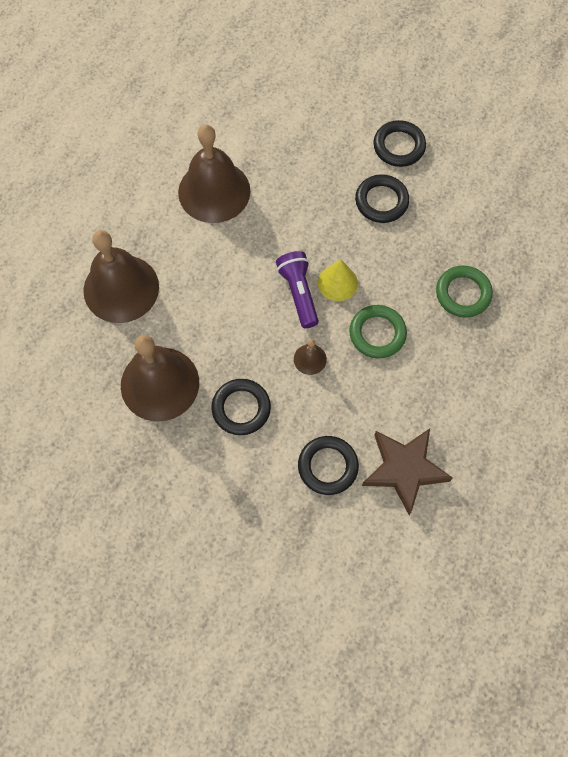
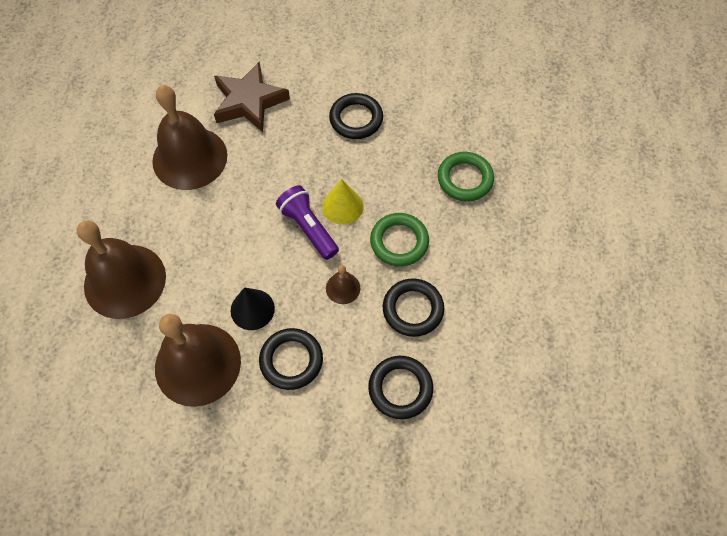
camera: 20 degrees left, 5 degrees down
brown star [362,429,453,515] -> brown star moved to [214,62,290,132]
black ring [373,120,426,167] -> black ring moved to [383,278,444,337]
none -> black cone [231,287,275,330]

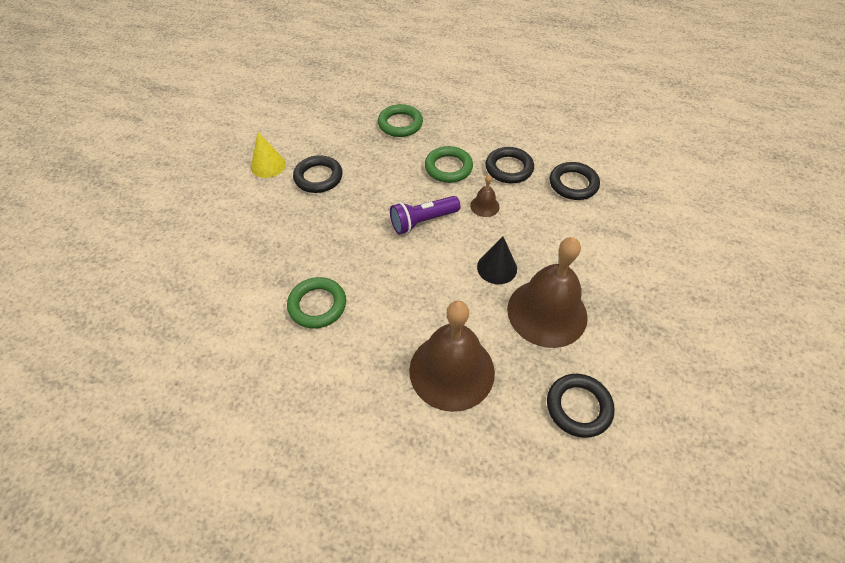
camera: 80 degrees left, 10 degrees down
brown bell [152,85,227,190] -> green ring [287,277,346,329]
brown star [214,62,290,132] -> none
black ring [259,328,323,390] -> black ring moved to [547,374,615,438]
yellow cone [322,179,363,225] -> yellow cone moved to [251,132,286,178]

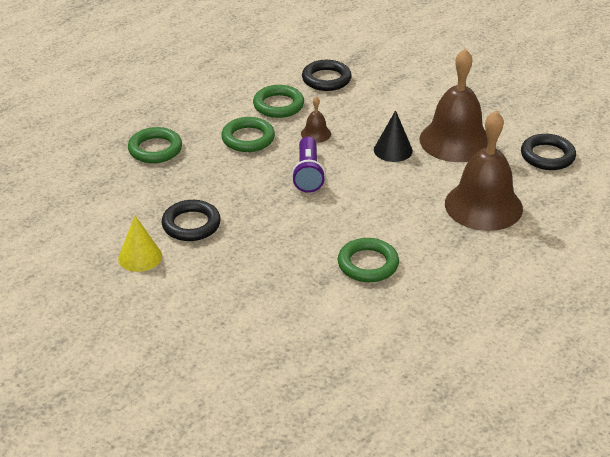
camera: 65 degrees left, 15 degrees down
black ring [485,147,534,183] -> green ring [253,85,304,118]

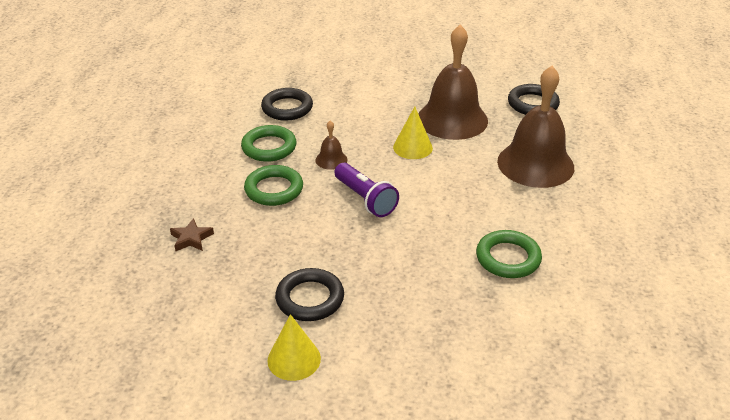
camera: 35 degrees left, 0 degrees up
green ring [128,127,182,163] -> brown star [170,218,214,251]
black cone [374,110,413,162] -> yellow cone [393,106,433,159]

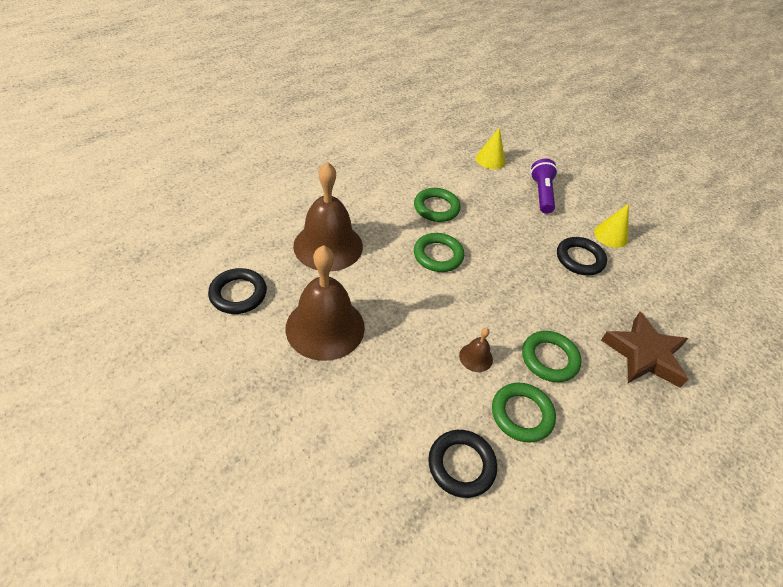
camera: 145 degrees left, 10 degrees up
brown star [170,218,214,251] -> brown star [601,312,689,388], size x2.13
purple flashlight [334,163,399,217] -> purple flashlight moved to [530,158,558,214]
yellow cone [393,106,433,159] -> yellow cone moved to [476,127,506,169]
none -> green ring [414,233,464,272]

